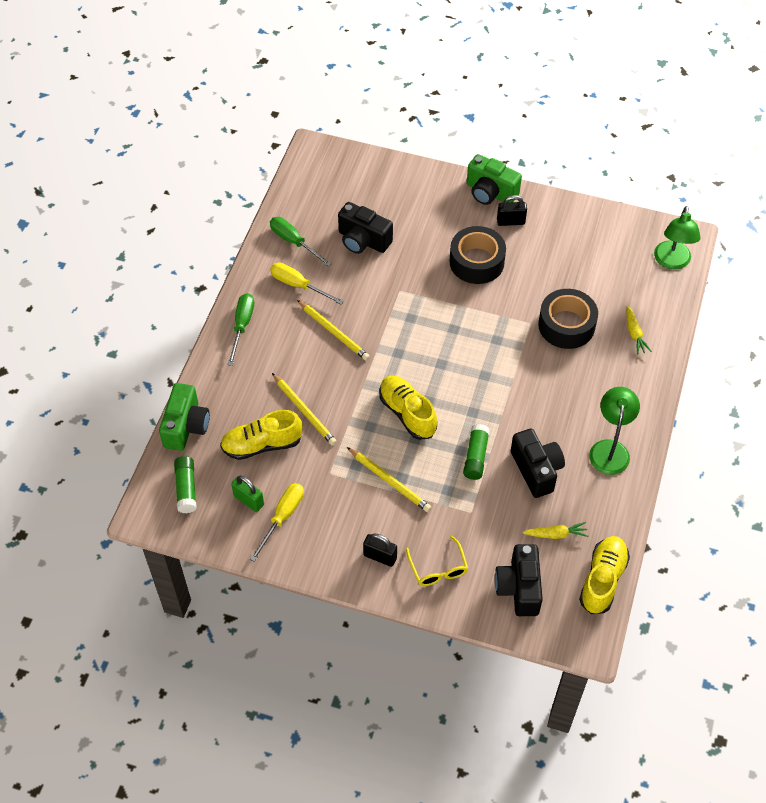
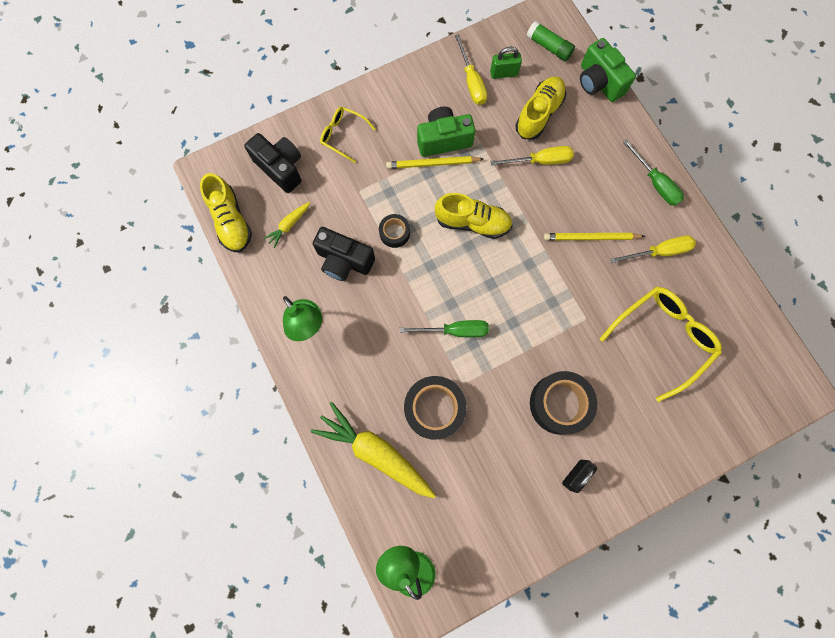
camera: 135 degrees right, 20 degrees up
green screwdriver [270,217,332,266] -> green screwdriver moved to [400,320,489,337]
yellow pencil [272,373,337,445] -> yellow screwdriver [490,146,574,166]
black camera [338,202,393,254] -> yellow glasses [599,286,722,402]
black padlock [363,534,397,567] -> none
green glue stick [463,424,490,480] -> black tape [379,214,410,248]
green camera [467,154,522,205] -> green camera moved to [417,107,475,157]
yellow carrot [626,306,652,355] -> yellow carrot [311,402,436,498], size x2.16

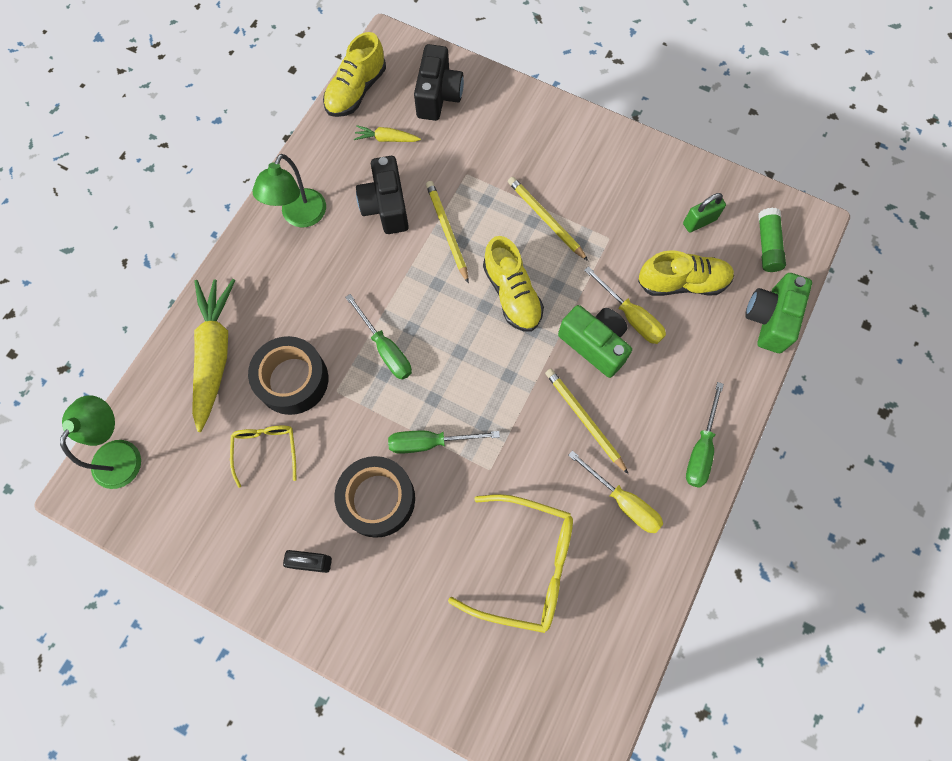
camera: 55 degrees right, 5 degrees down
yellow glasses [320,107,375,163] -> yellow glasses moved to [230,426,296,488]
black tape [379,214,410,248] -> yellow pencil [426,181,469,284]
green camera [417,107,475,157] -> green camera moved to [558,305,632,378]
yellow screwdriver [455,34,487,105] -> none
green padlock [490,47,522,79] -> green padlock turned 75 degrees counterclockwise [683,193,726,233]
none -> green screwdriver [388,431,500,454]

